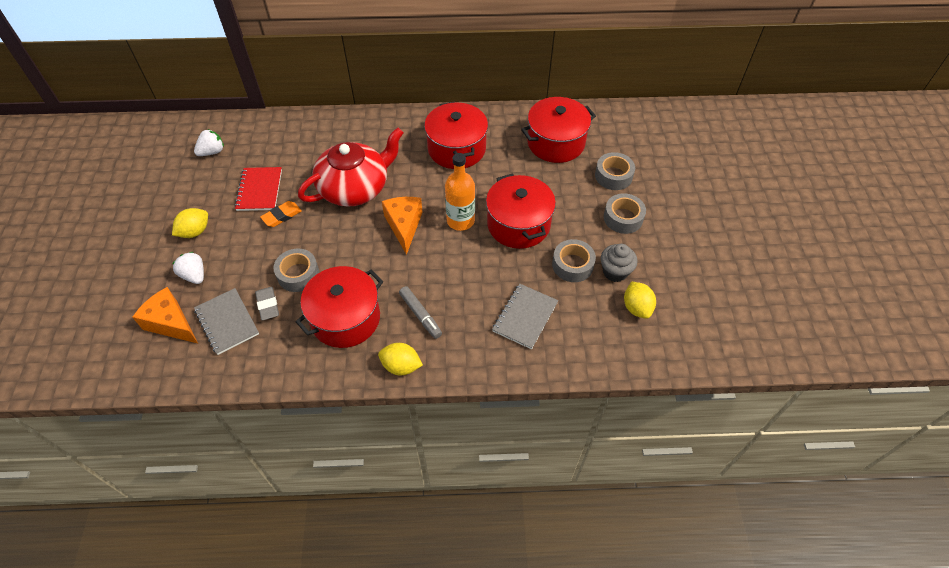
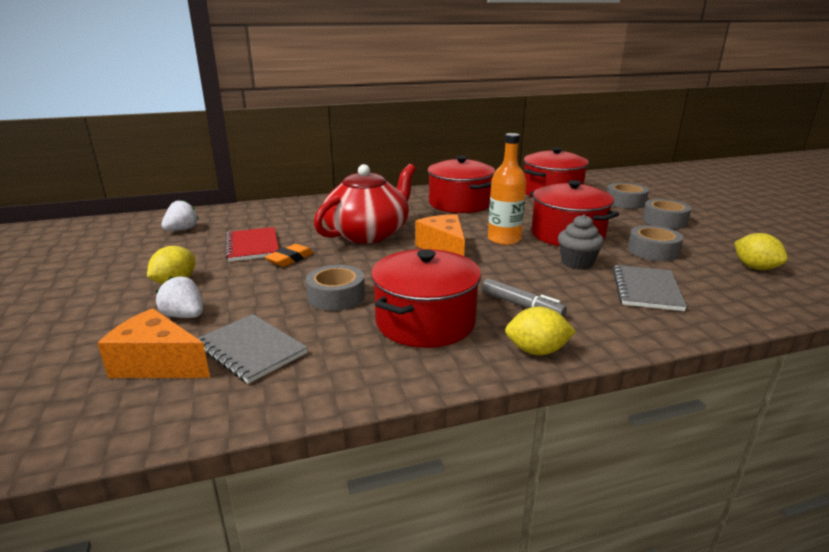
camera: 15 degrees left, 30 degrees down
grey eraser [255,287,279,321] -> none
grey cupcake [600,244,638,282] -> grey cupcake moved to [558,214,604,270]

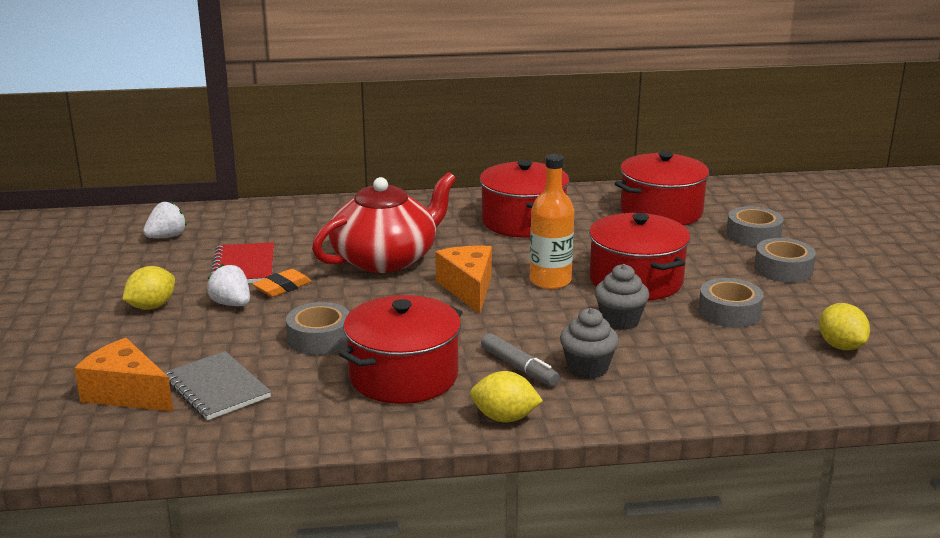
camera: 10 degrees right, 0 degrees up
white strawberry [156,276,203,318] -> white strawberry moved to [207,264,250,306]
grey notebook [613,265,687,311] -> none
none -> grey cupcake [560,308,619,379]

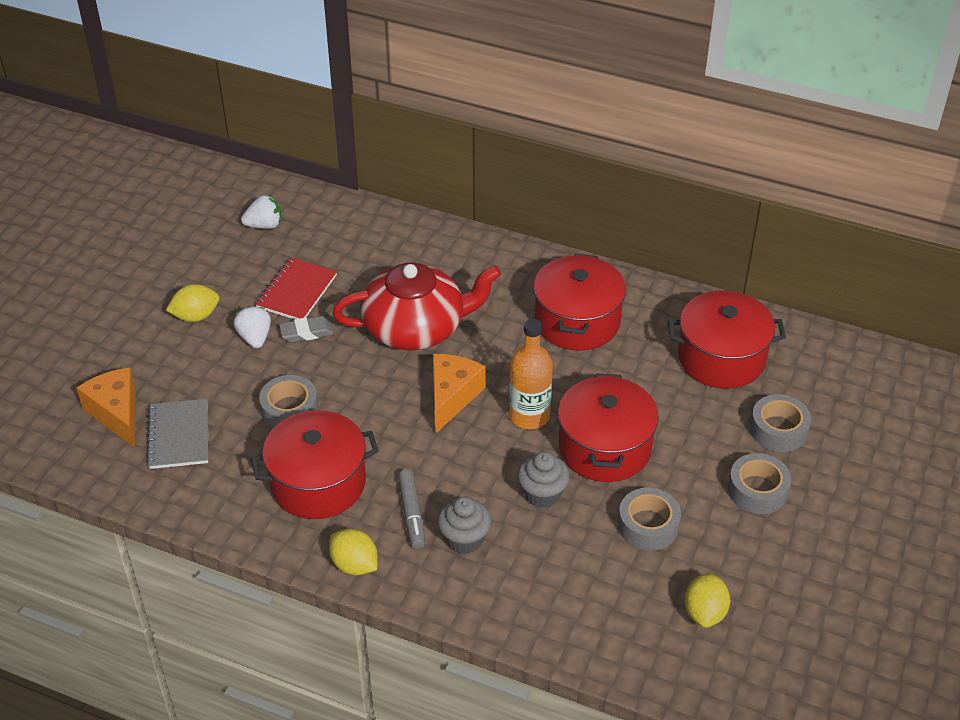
camera: 30 degrees right, 20 degrees up
orange eraser [253,269,312,297] -> grey eraser [279,316,334,342]

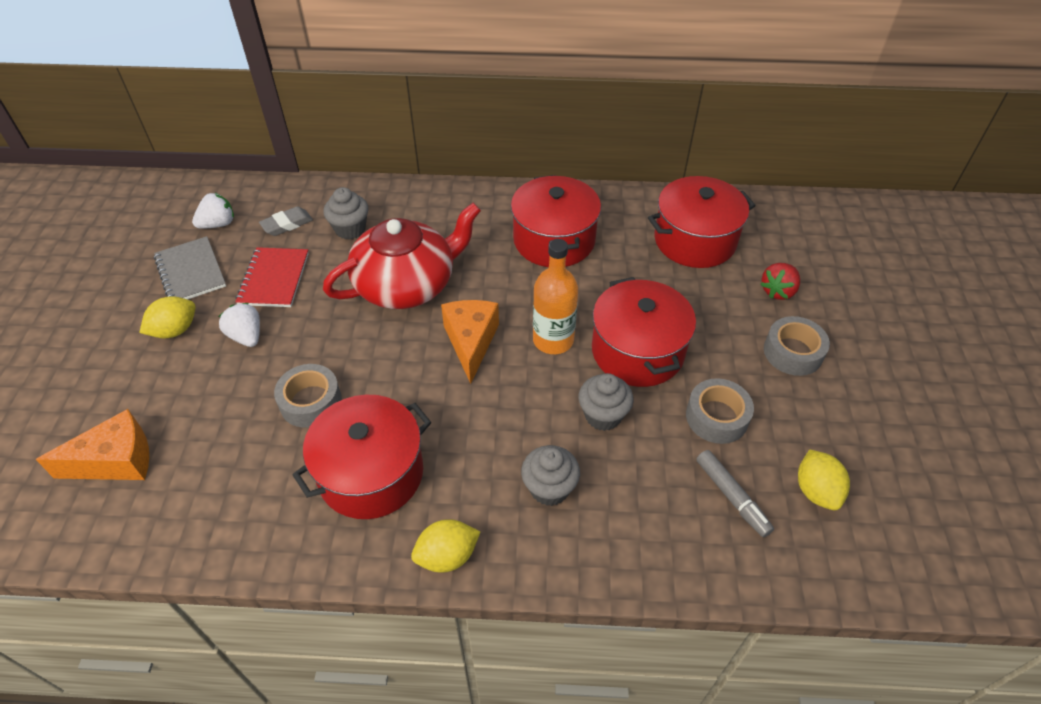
camera: 20 degrees left, 5 degrees up
orange cheese [77,368,136,448] -> orange cheese turned 120 degrees clockwise [36,409,149,480]
grey notebook [146,399,208,469] -> grey notebook moved to [154,236,226,300]
grey eraser [279,316,334,342] -> grey eraser moved to [259,206,313,236]
yellow lemon [329,529,378,575] -> yellow lemon turned 45 degrees counterclockwise [411,519,480,573]
grey marker [398,470,425,549] -> grey marker moved to [696,450,774,537]
grey tape [750,394,811,452] -> red strawberry [761,263,800,300]
none -> grey cupcake [323,187,369,240]

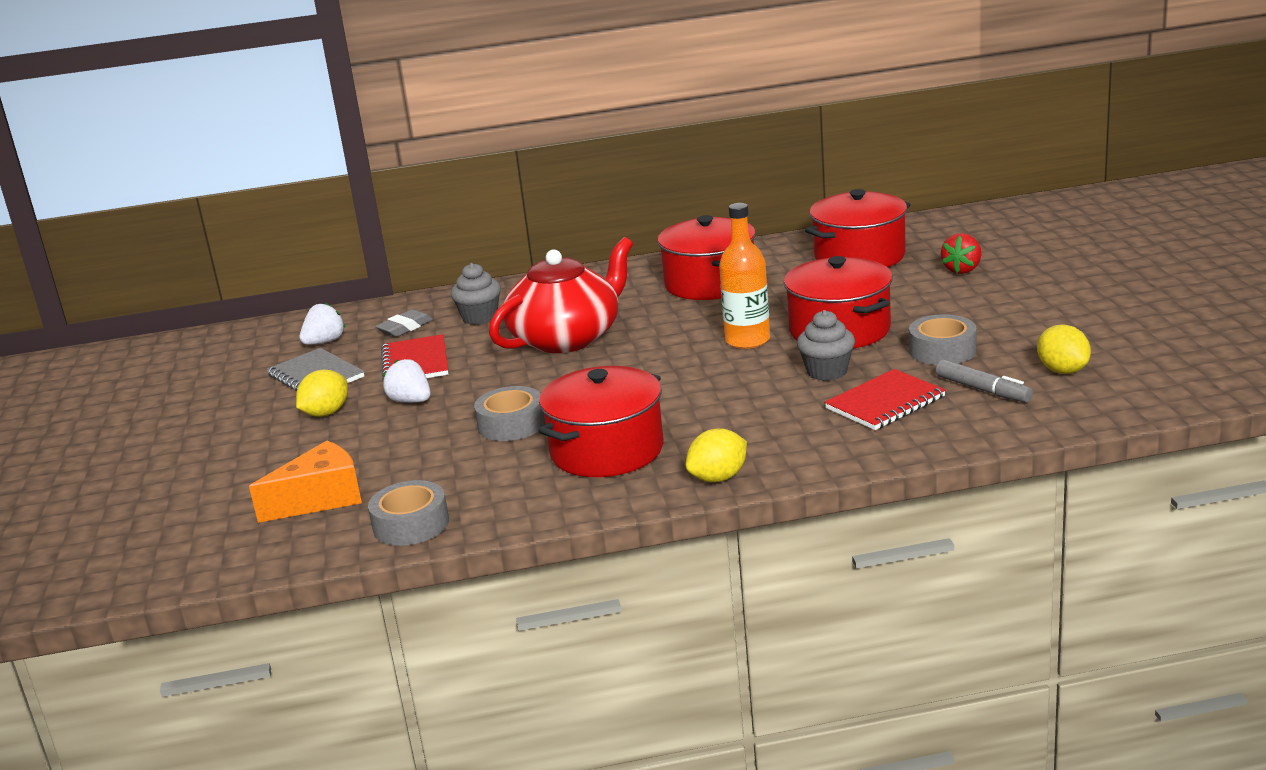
camera: 10 degrees left, 25 degrees down
orange cheese [441,300,499,384] -> none
grey cupcake [521,445,580,506] -> none
grey tape [764,316,830,376] -> grey tape moved to [368,480,449,546]
none -> red notebook [824,369,946,430]

